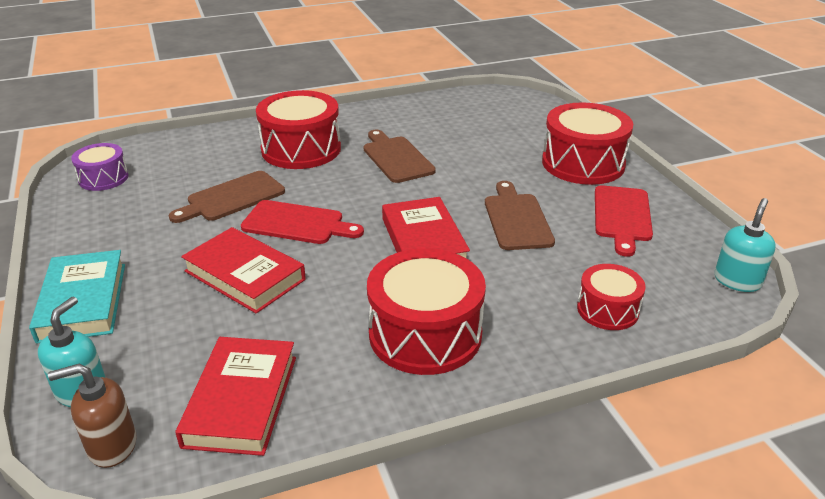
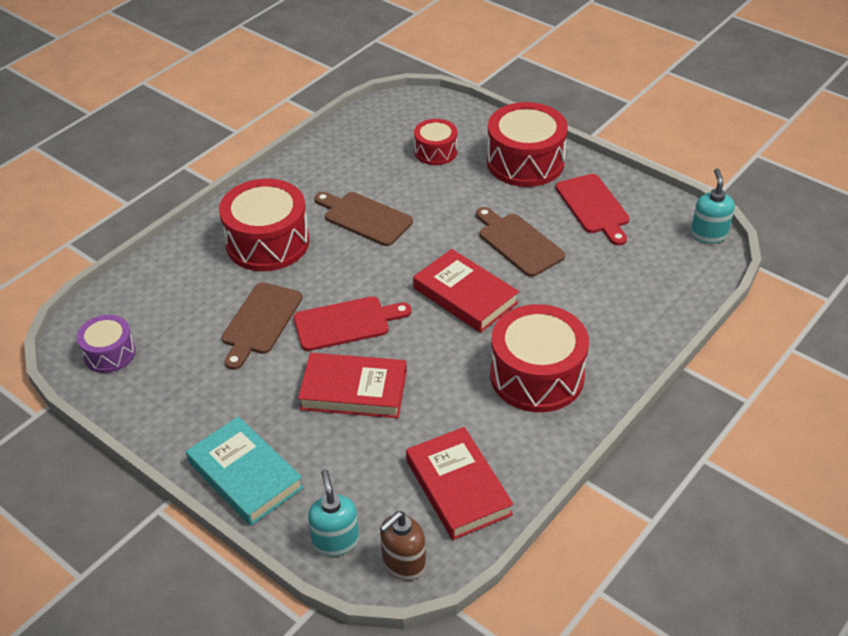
camera: 30 degrees left, 10 degrees up
red drum [577,264,646,330] -> red drum moved to [414,119,457,165]

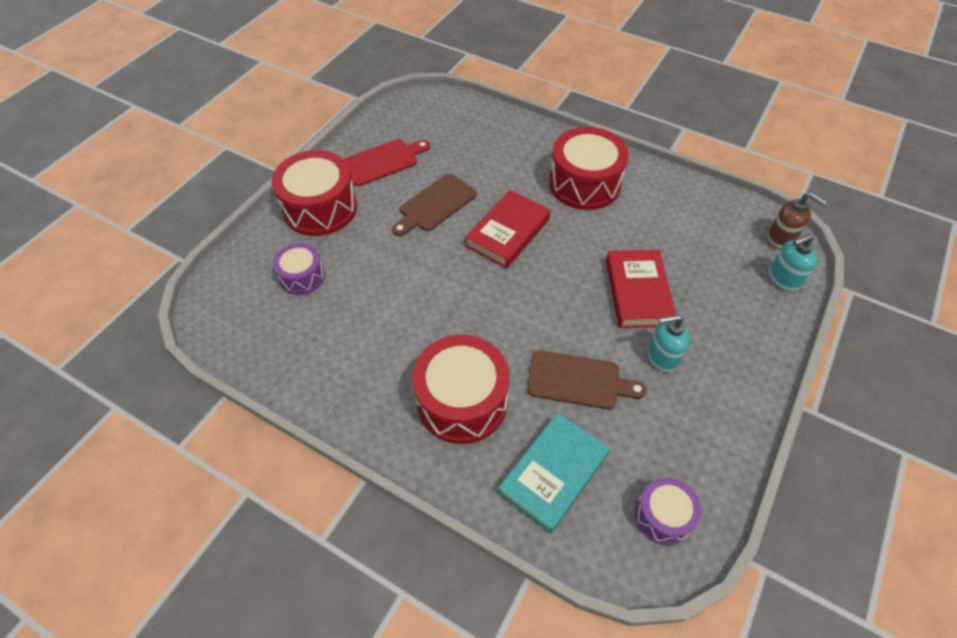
camera: 100 degrees left, 10 degrees up
turquoise book [186,416,304,526] -> turquoise book moved to [498,413,610,534]
red cutting board [294,297,411,351] -> none
brown cutting board [314,192,413,246] -> none
red book [406,427,514,540] -> none
red drum [414,119,457,165] -> purple drum [273,243,325,295]
turquoise soap dispenser [691,168,735,244] -> turquoise soap dispenser moved to [647,314,690,373]

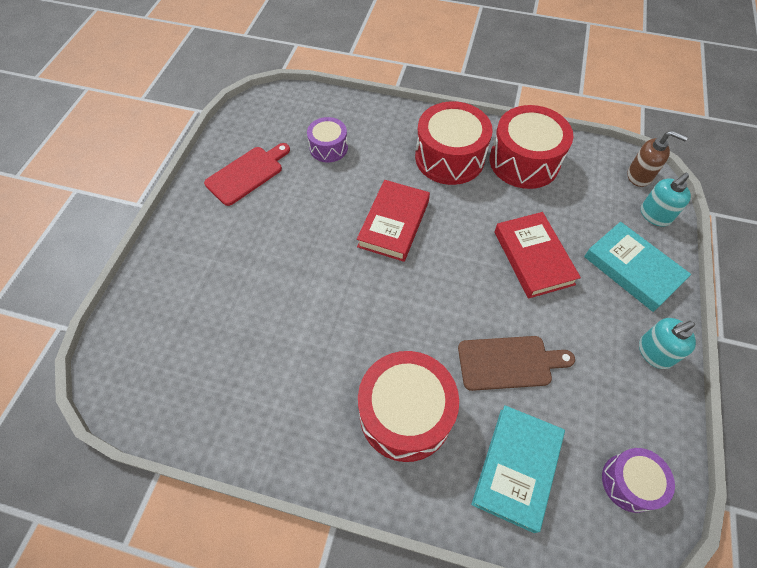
camera: 15 degrees left, 5 degrees up
red drum [272,150,357,236] -> red drum moved to [490,105,573,189]
purple drum [273,243,325,295] -> purple drum moved to [307,117,348,162]
brown cutting board [392,174,477,236] -> none
turquoise soap dispenser [647,314,690,373] -> turquoise soap dispenser moved to [639,318,696,369]
none -> turquoise book [584,222,691,312]

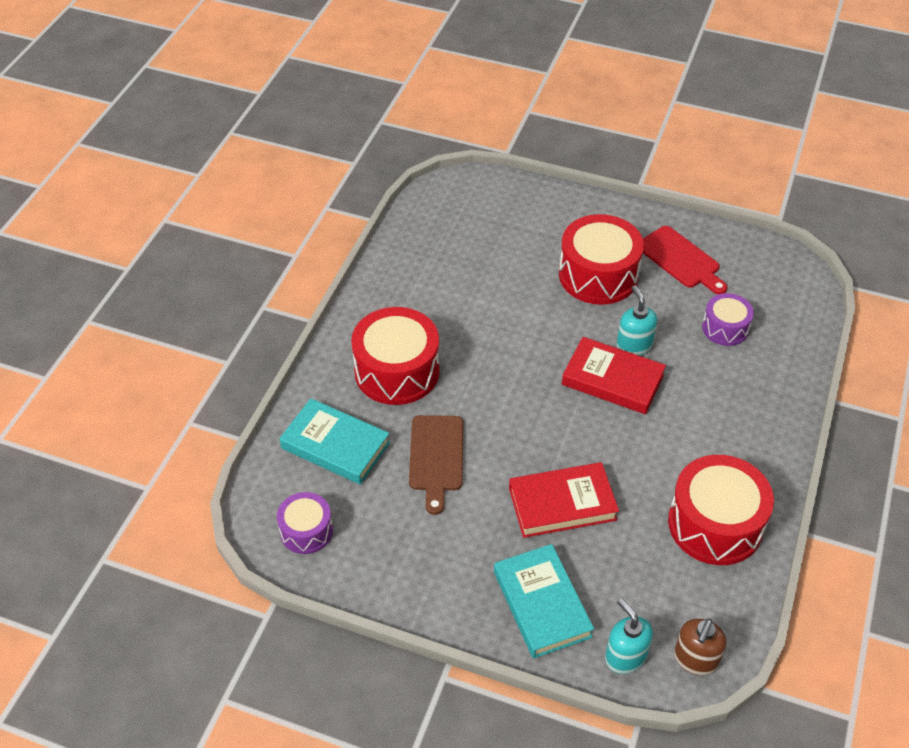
camera: 95 degrees right, 10 degrees down
red drum [415,101,493,185] -> red drum moved to [559,214,644,305]
turquoise book [584,222,691,312] -> turquoise book turned 75 degrees counterclockwise [494,544,594,659]
turquoise soap dispenser [639,318,696,369] -> turquoise soap dispenser moved to [617,285,657,356]

